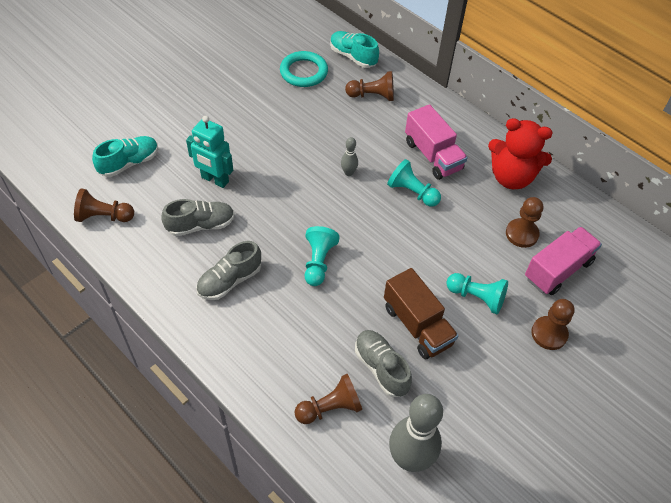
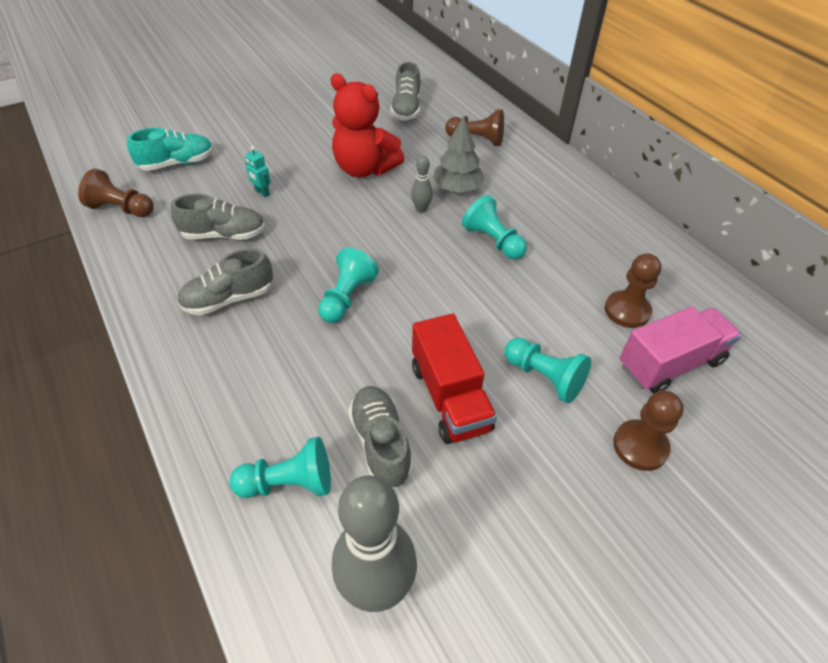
camera: 15 degrees right, 5 degrees down
turquoise robot [186,116,233,188] -> turquoise robot [245,146,271,197], size x0.50
turquoise ring [280,51,328,87] -> grey shoe [390,62,420,121]
brown pawn [294,374,362,424] -> turquoise pawn [229,437,331,498]
turquoise shoe [330,31,379,68] -> none
brown truck [384,268,458,359] -> red truck [412,314,497,444]
pink truck [405,104,468,180] -> none
red teddy bear [488,118,553,189] -> red teddy bear moved to [331,74,404,177]
none -> grey tree [433,116,485,193]

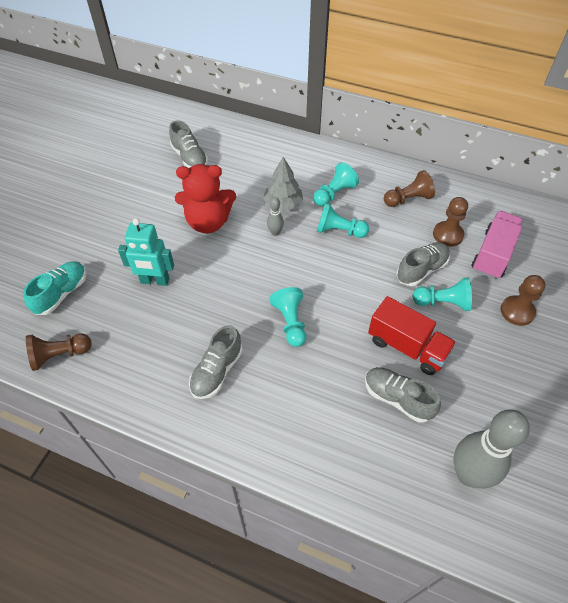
camera: 35 degrees left, 5 degrees up
grey shoe [171,194,265,240] -> grey shoe moved to [397,242,450,286]
turquoise pawn [229,437,331,498] -> turquoise pawn moved to [313,162,359,206]
turquoise robot [245,146,271,197] -> turquoise robot [118,218,174,286], size x1.98
brown pawn [445,110,504,146] -> brown pawn moved to [384,170,435,207]

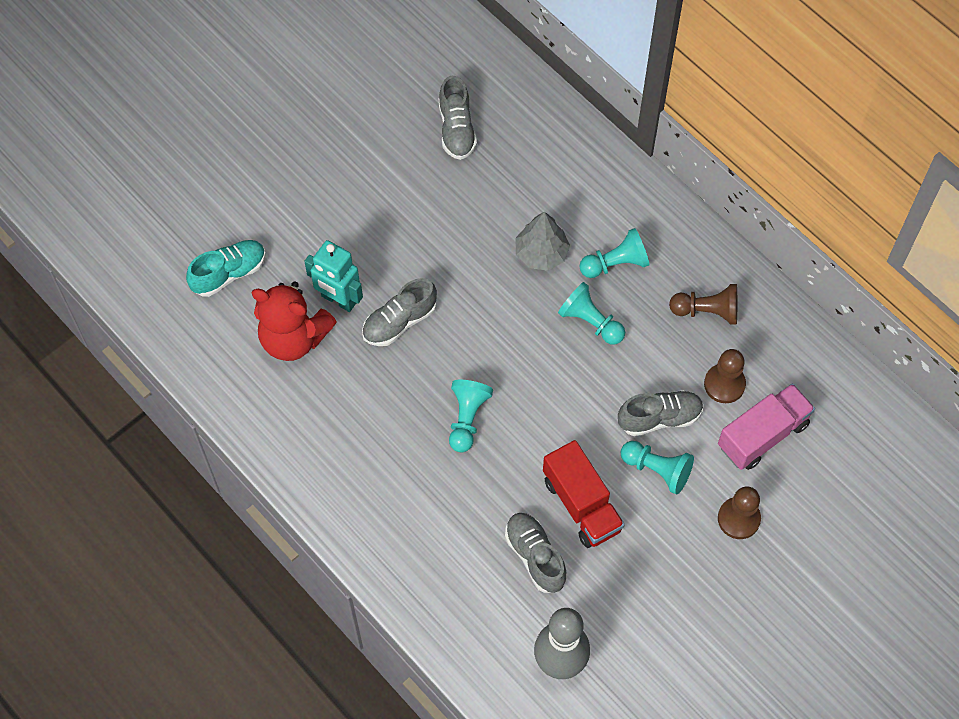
camera: 25 degrees right, 10 degrees up
brown pawn [26,333,92,371] -> none
red teddy bear [175,164,236,233] -> red teddy bear moved to [252,282,337,361]
grey shoe [189,325,243,399] -> grey shoe moved to [362,278,437,346]
grey bowling pin [267,197,284,236] -> none

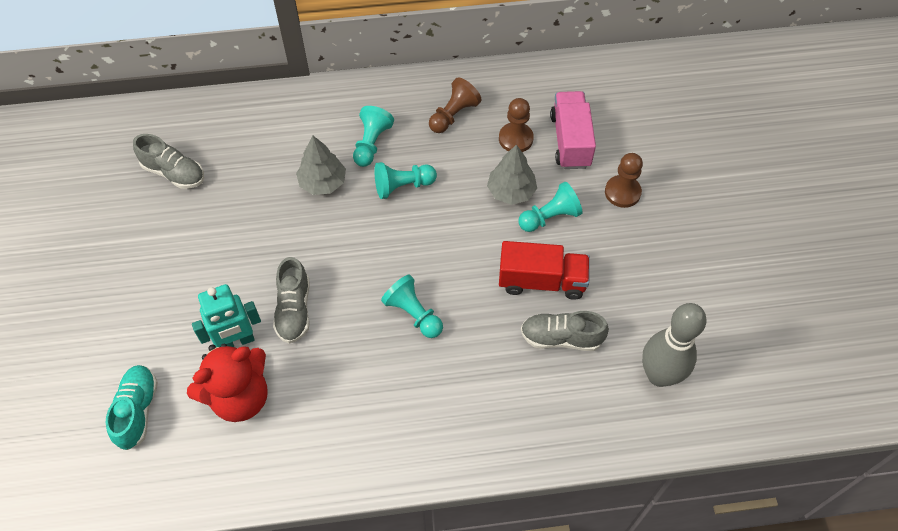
camera: 55 degrees left, 5 degrees down
grey shoe [618,390,704,436] -> grey tree [487,144,537,205]

